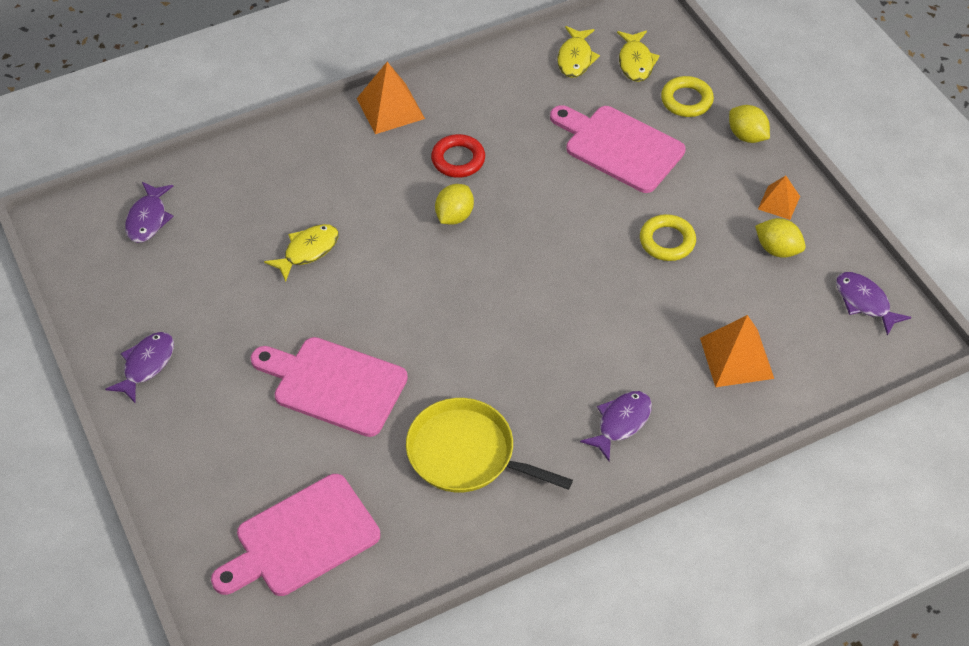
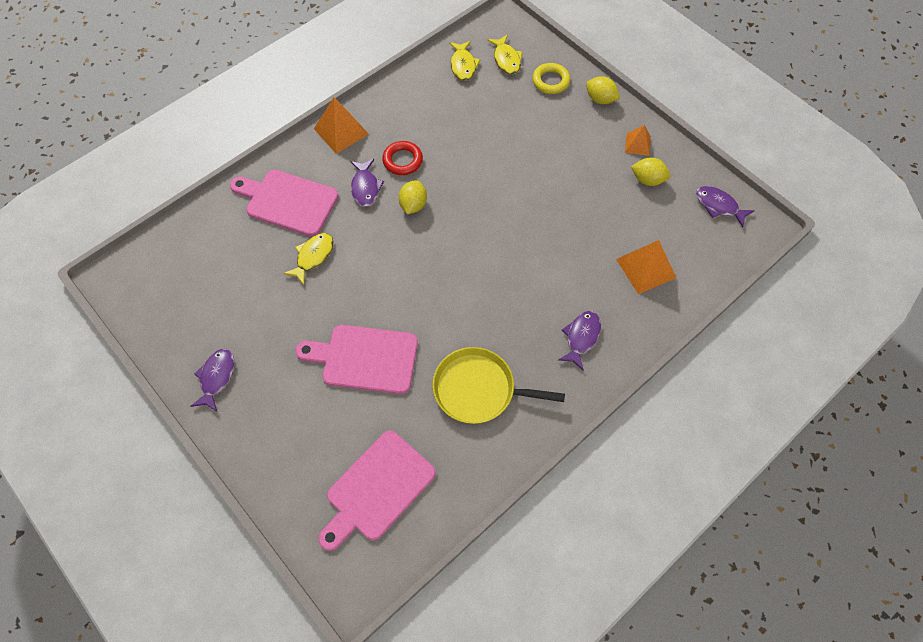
camera: 15 degrees left, 10 degrees up
purple fish [125,182,174,243] -> purple fish moved to [350,159,384,207]
pink cutting board [550,105,685,193] -> pink cutting board moved to [230,170,338,237]
yellow ring [640,214,696,261] -> none

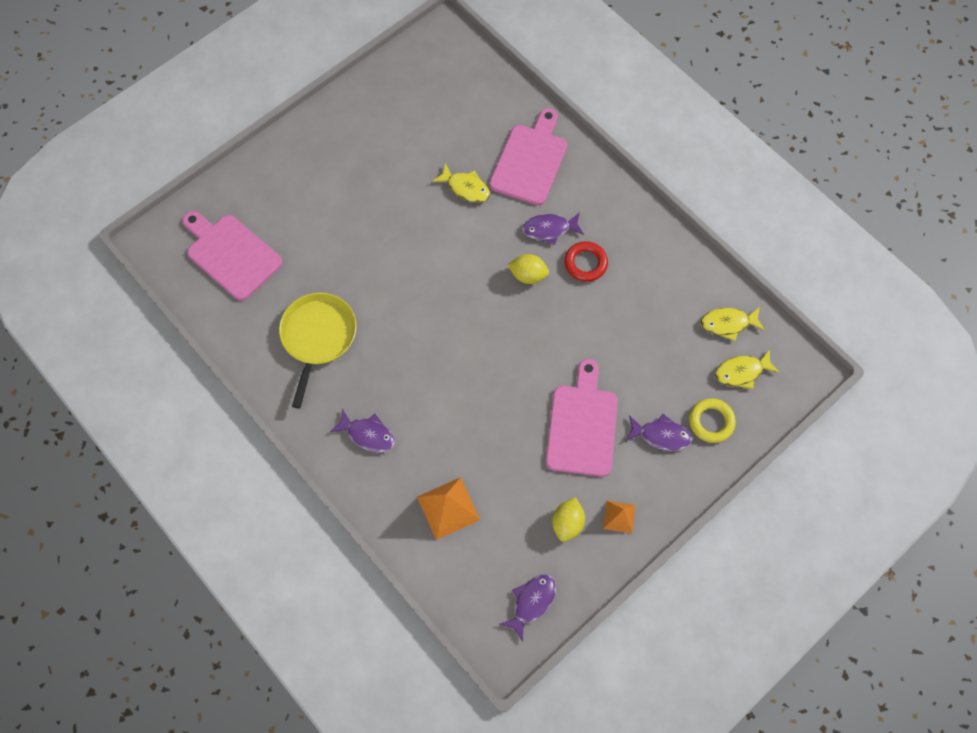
camera: 90 degrees right, 5 degrees up
purple fish [190,349,234,412] -> purple fish moved to [625,414,692,451]
pink cutting board [295,325,418,394] -> pink cutting board moved to [546,359,618,477]
orange pyramid [314,97,369,154] -> none
yellow lemon [586,76,620,104] -> none

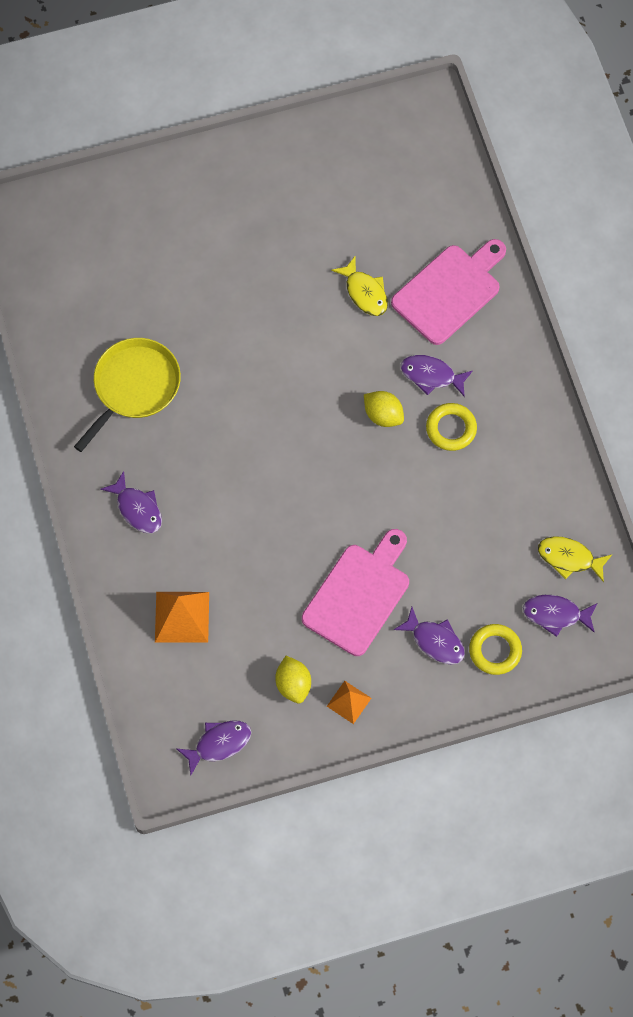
camera: 25 degrees right, 0 degrees up
pink cutting board [183,211,283,301] -> none
yellow lemon [552,497,585,542] -> yellow lemon turned 60 degrees counterclockwise [275,656,311,704]
red ring [564,241,608,282] -> yellow ring [426,403,477,451]
yellow fish [715,349,780,389] -> purple fish [523,595,597,637]

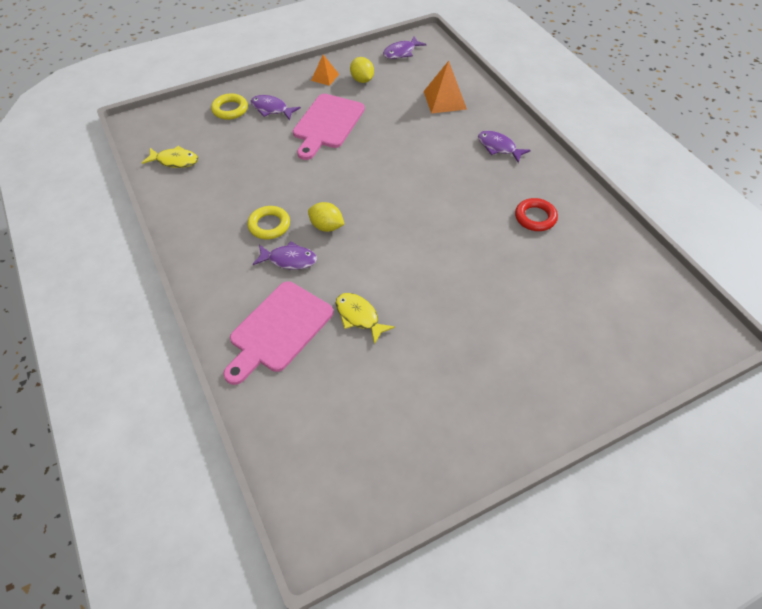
camera: 170 degrees right, 15 degrees down
yellow pan [74,338,181,452] -> red ring [515,198,558,231]
purple fish [523,595,597,637] -> none

